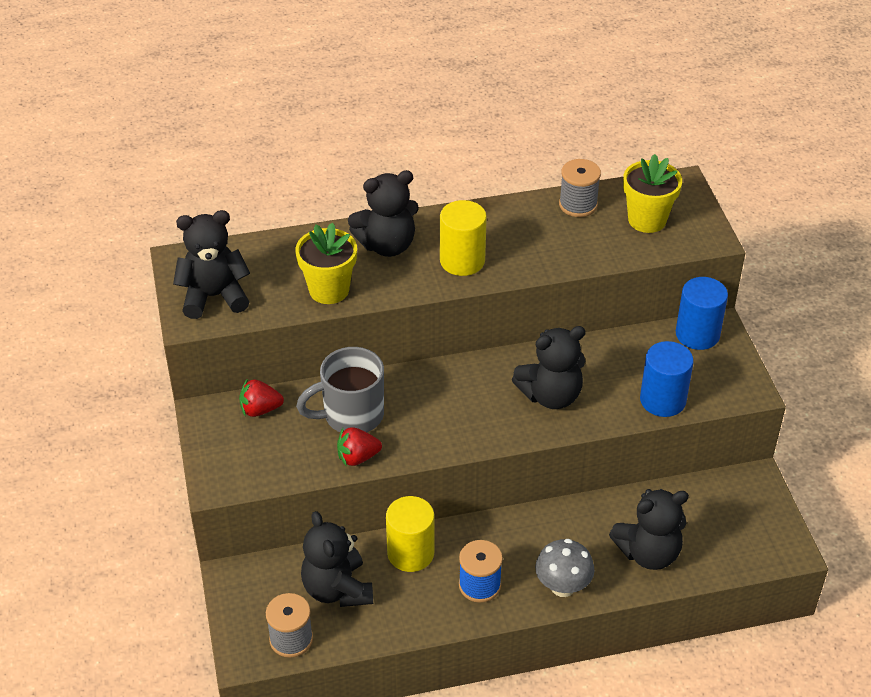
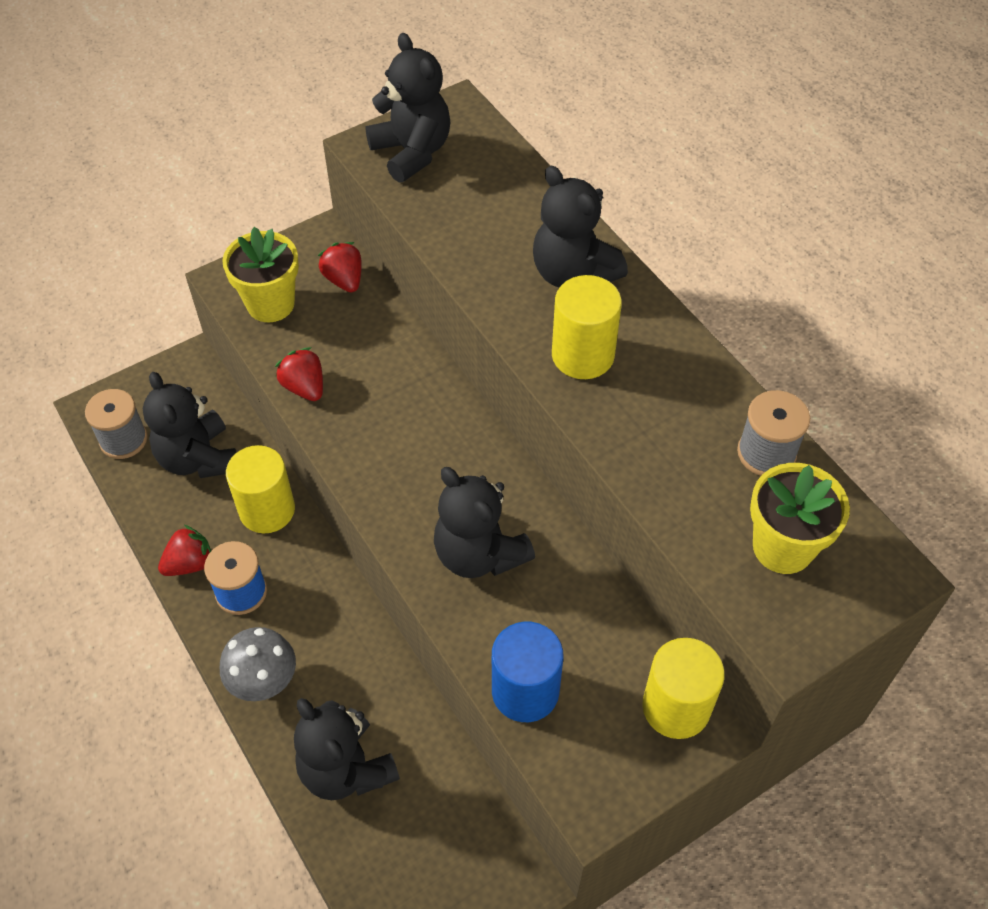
camera: 70 degrees right, 10 degrees up
yellow flower pot [295,222,357,304] -> yellow flower pot moved to [222,227,299,322]
grey mug [296,347,384,432] -> none
black teddy bear [301,511,373,607] -> black teddy bear turned 75 degrees counterclockwise [143,372,237,478]
blue cylinder [676,277,728,350] -> yellow cylinder [642,638,725,739]
none -> red strawberry [158,525,211,576]

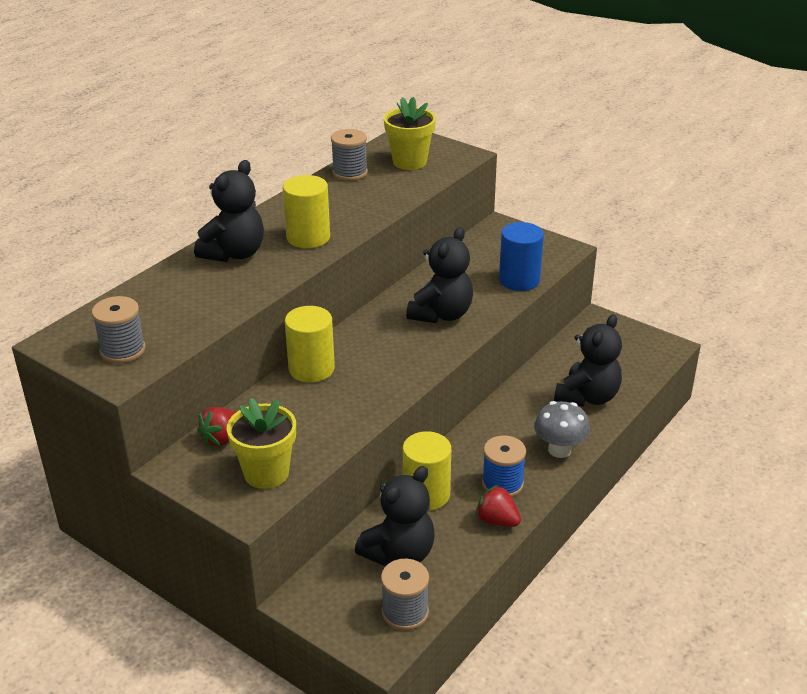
camera: 110 degrees left, 20 degrees down
red strawberry [275,347,323,401] -> none
black teddy bear [365,33,450,183] -> grey spool [92,296,146,364]
yellow cylinder [642,638,725,739] -> yellow cylinder moved to [285,306,335,383]

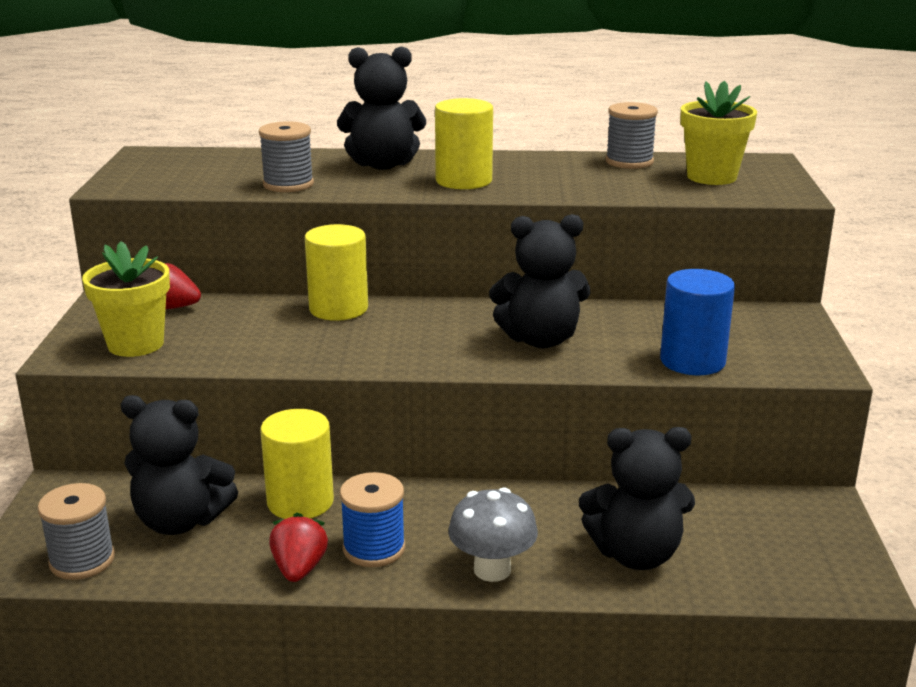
camera: 55 degrees right, 10 degrees down
grey spool [92,296,146,364] -> grey spool moved to [259,121,314,192]

